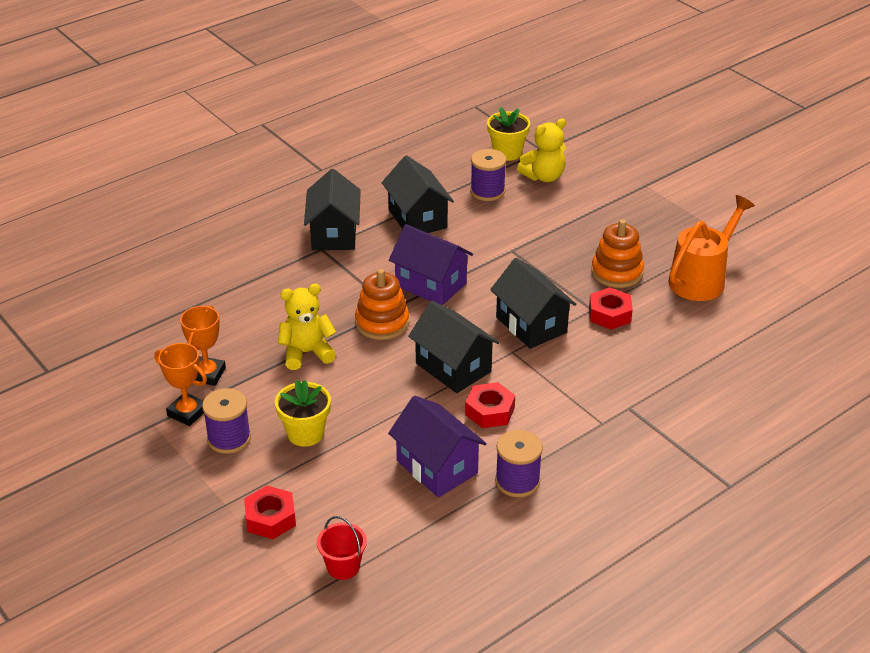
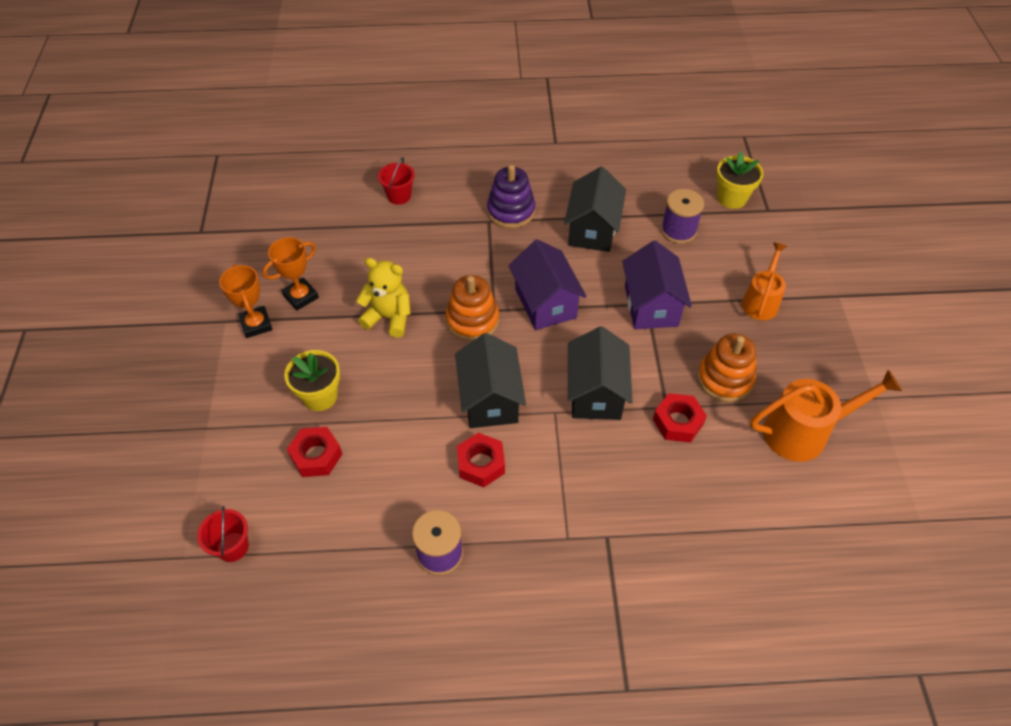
camera: 35 degrees right, 15 degrees up
purple spool [202,388,251,454] -> none
red nut [244,486,296,539] -> red nut moved to [287,427,342,477]
black house [304,169,361,250] -> purple stacking toy [487,165,535,228]
purple house [388,396,487,498] -> purple house moved to [622,241,692,329]
yellow teddy bear [517,119,566,182] -> none
none -> red bucket [378,157,415,205]
none -> orange watering can [742,243,787,320]

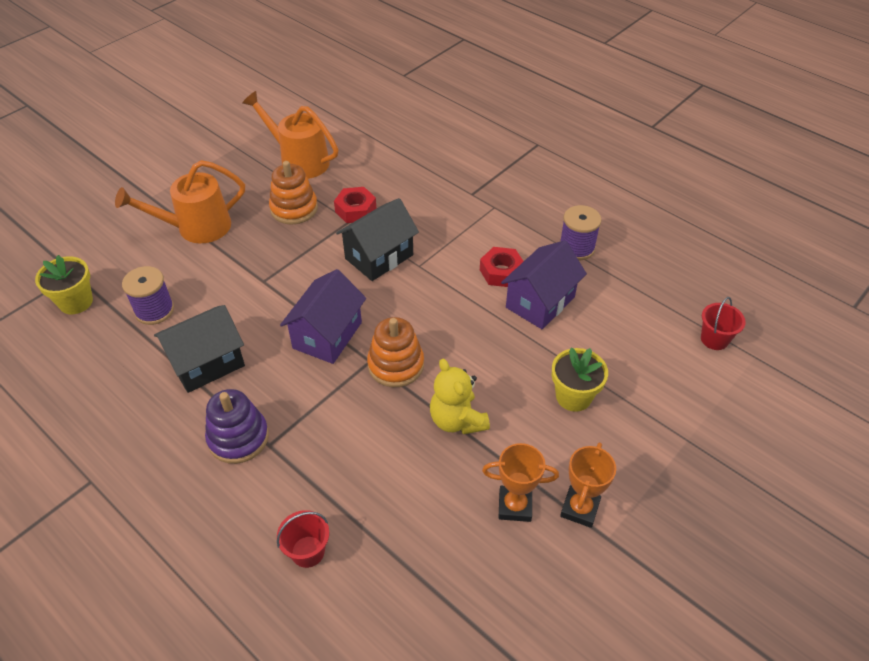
camera: 135 degrees left, 5 degrees down
red nut [287,427,342,477] -> none
black house [455,333,526,428] -> none
purple house [622,241,692,329] -> purple house moved to [501,240,587,329]
orange watering can [742,243,787,320] -> orange watering can [115,160,245,243], size x1.53

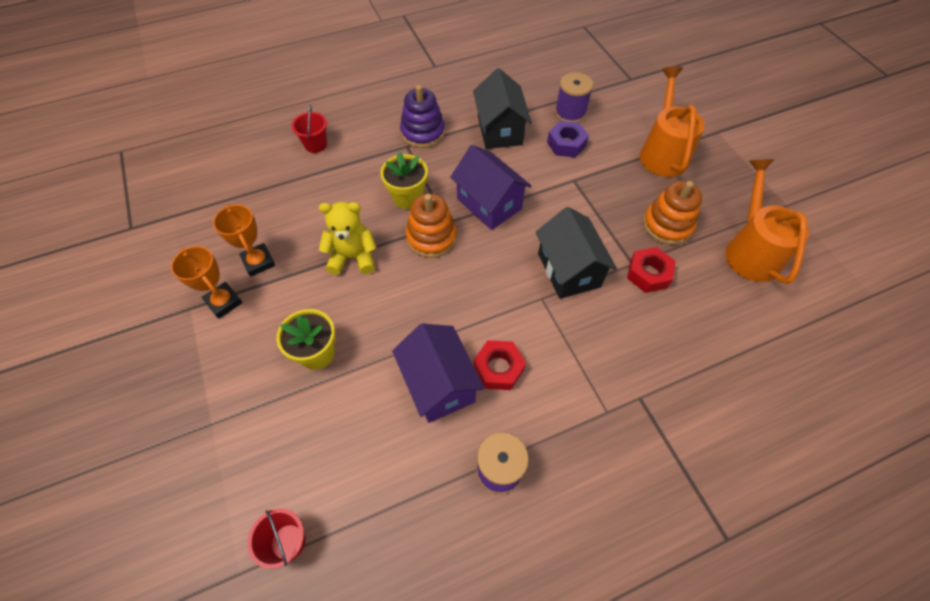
camera: 115 degrees right, 10 degrees up
yellow flower pot [35,255,93,314] -> yellow flower pot moved to [380,152,428,209]
orange watering can [242,91,338,179] -> orange watering can turned 60 degrees counterclockwise [725,159,809,284]
orange trophy [482,443,559,522] -> orange trophy turned 60 degrees counterclockwise [213,204,275,277]
none -> purple nut [547,121,589,157]

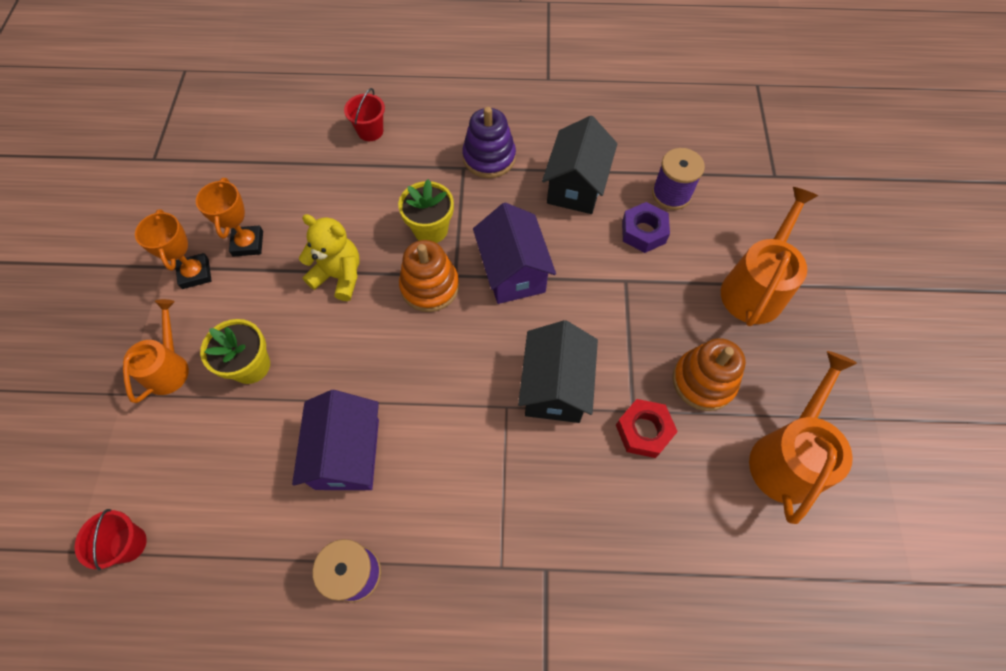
camera: 25 degrees right, 5 degrees up
red nut [473,340,526,390] -> none
none -> orange watering can [123,299,189,403]

